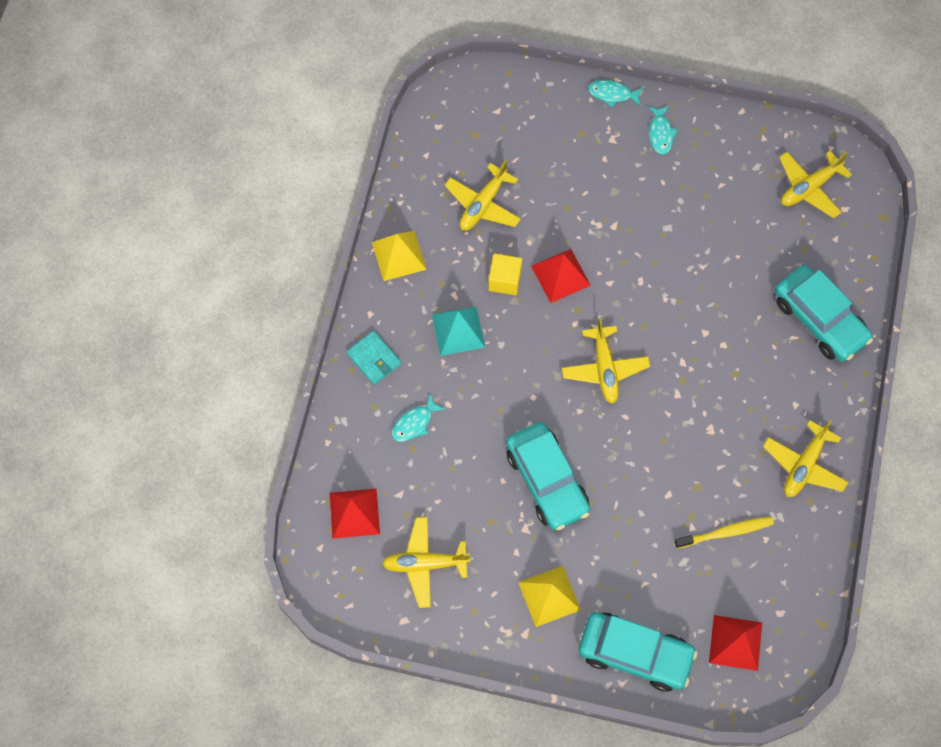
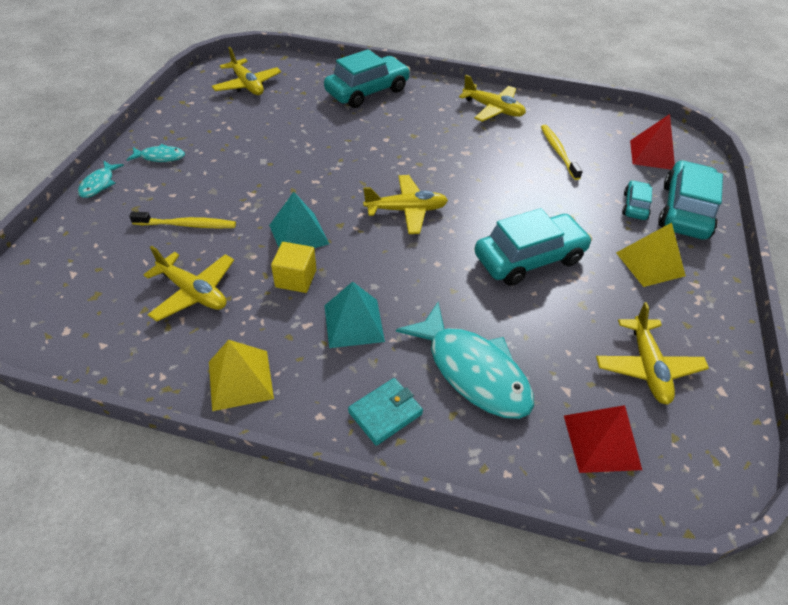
camera: 90 degrees left, 20 degrees down
turquoise fish [392,394,446,442] -> turquoise fish [396,302,534,419], size x2.09
red pyramid [531,249,591,303] -> turquoise pyramid [269,192,329,248]
none -> yellow toothbrush [129,212,236,229]
none -> turquoise car [622,180,652,220]

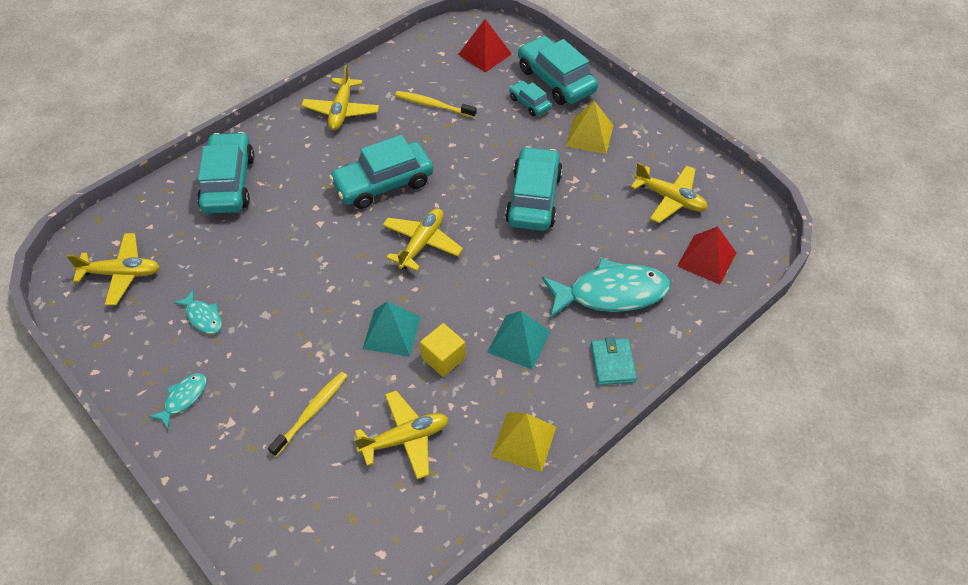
camera: 55 degrees left, 5 degrees up
turquoise fish [78,161,124,198] -> turquoise fish moved to [174,290,222,334]
yellow plane [459,75,526,122] -> yellow plane turned 120 degrees clockwise [301,65,379,130]
none -> turquoise car [329,135,433,209]

